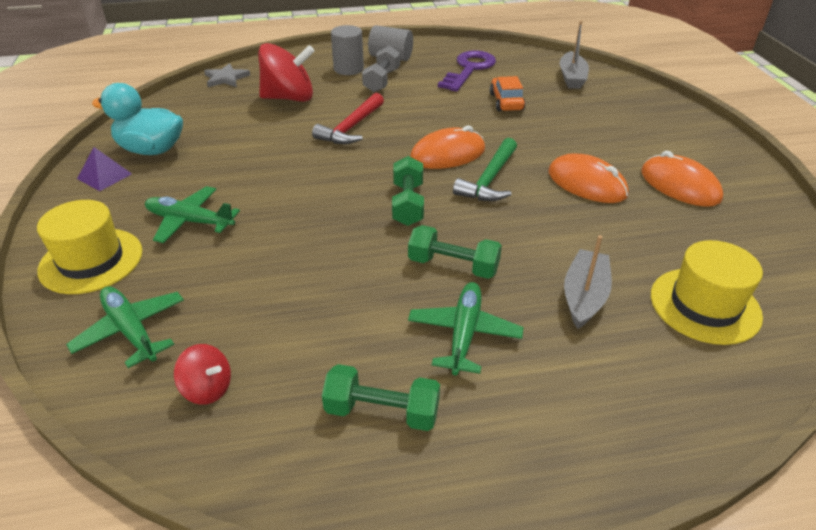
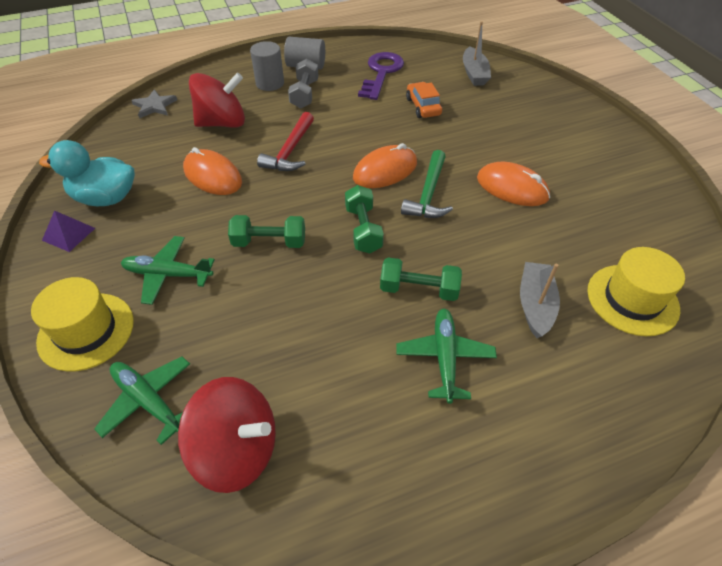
camera: 10 degrees left, 10 degrees up
red spinning top [174,344,231,405] -> red spinning top [178,377,276,493], size x1.99
green dumbbell [322,364,440,431] -> green dumbbell moved to [228,215,305,248]
orange mouse [641,151,723,207] -> orange mouse moved to [183,147,242,195]

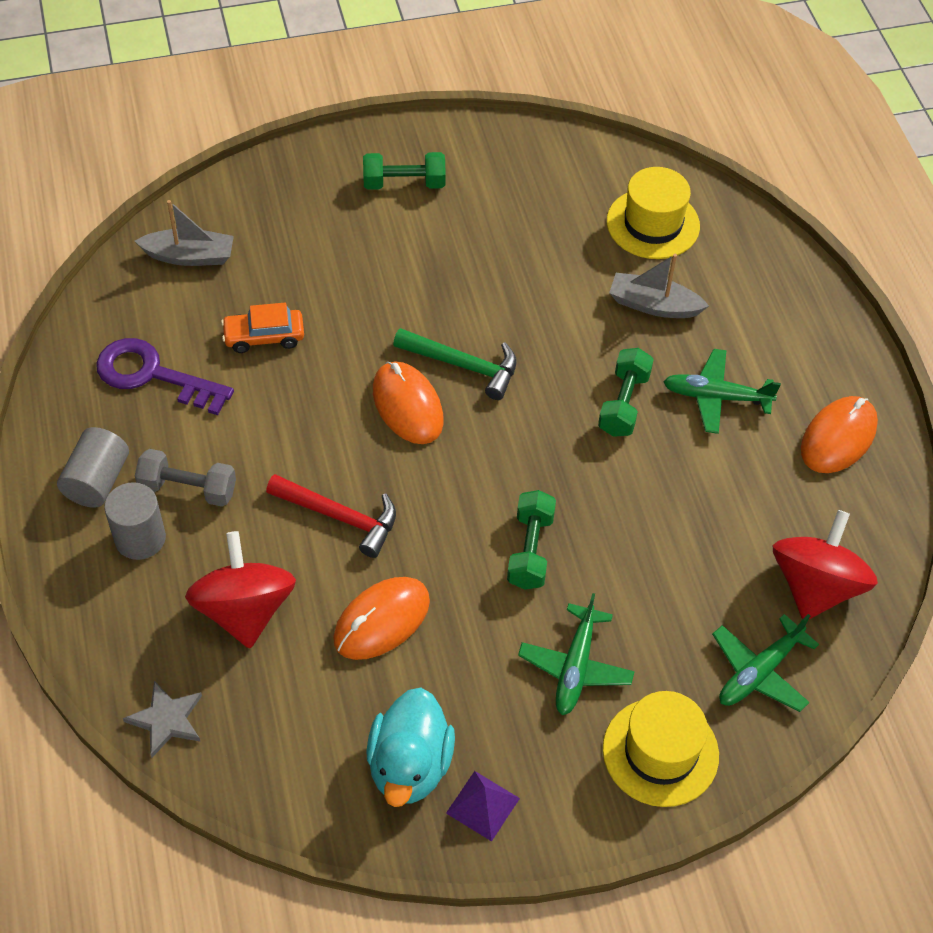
camera: 85 degrees left, 5 degrees up
green dumbbell [345,185,384,253] -> green dumbbell moved to [363,152,446,190]
orange mouse [477,162,550,206] -> orange mouse moved to [801,396,878,473]

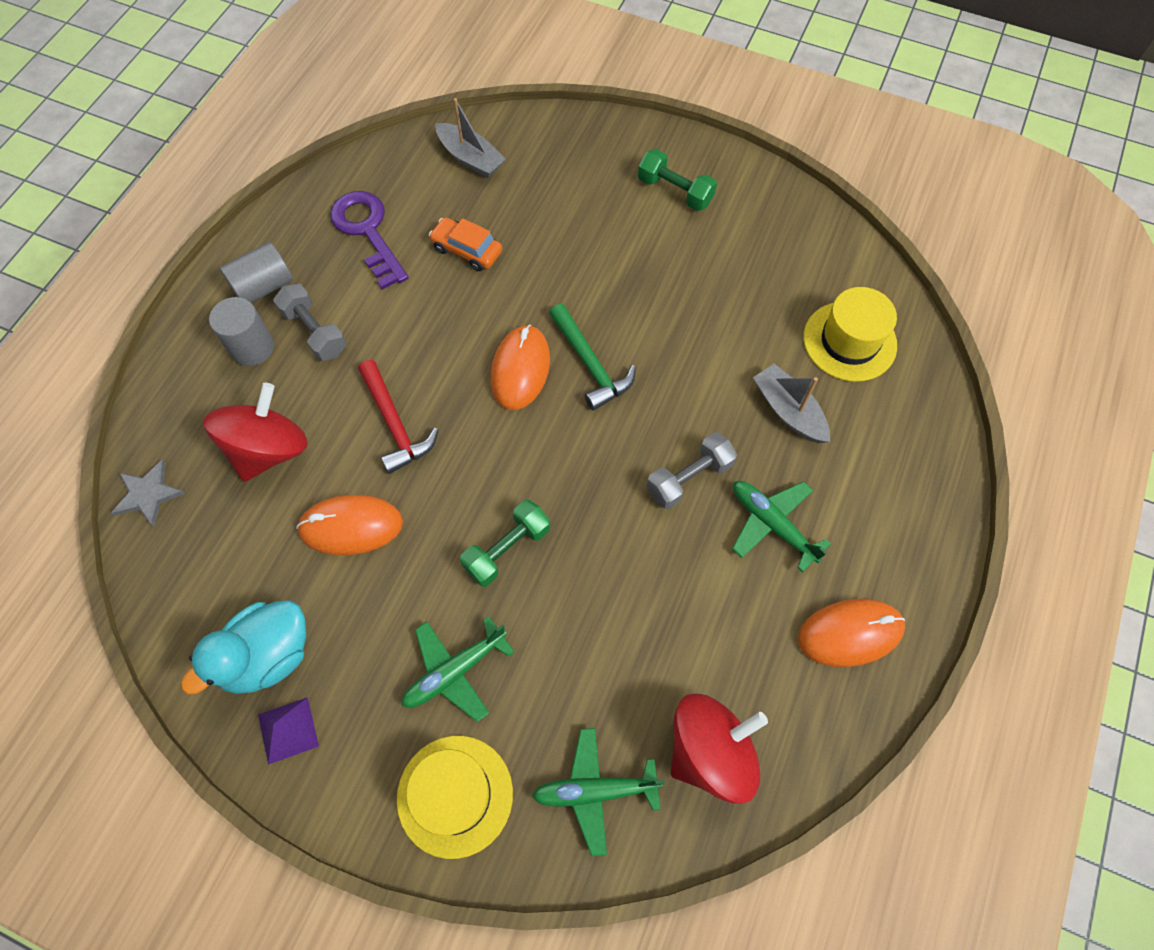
camera: 40 degrees right, 10 degrees up
green dumbbell [598,348,654,437] -> grey dumbbell [647,432,737,509]

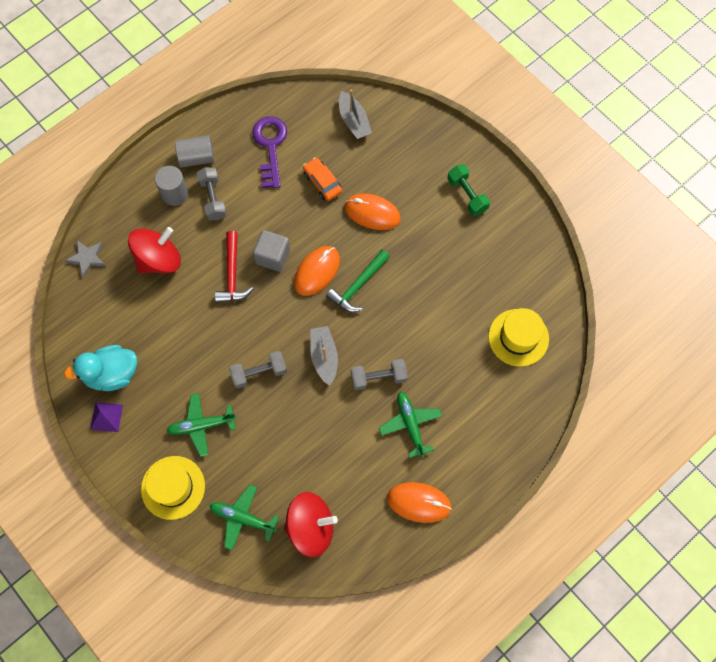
camera: 25 degrees right, 5 degrees up
orange mouse [296,495,403,555] -> orange mouse moved to [344,193,401,230]
green dumbbell [460,500,550,587] -> grey dumbbell [229,351,287,389]
green hammer [549,304,636,411] -> green hammer turned 45 degrees clockwise [326,249,390,312]
grey boat [753,364,830,443] -> grey boat moved to [310,326,338,386]
none -> grey cube [253,230,290,272]

